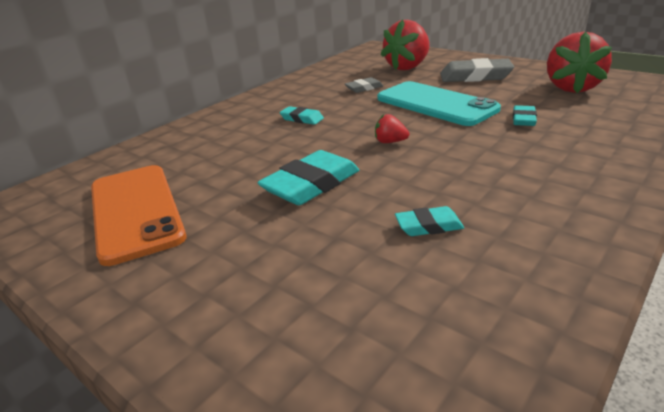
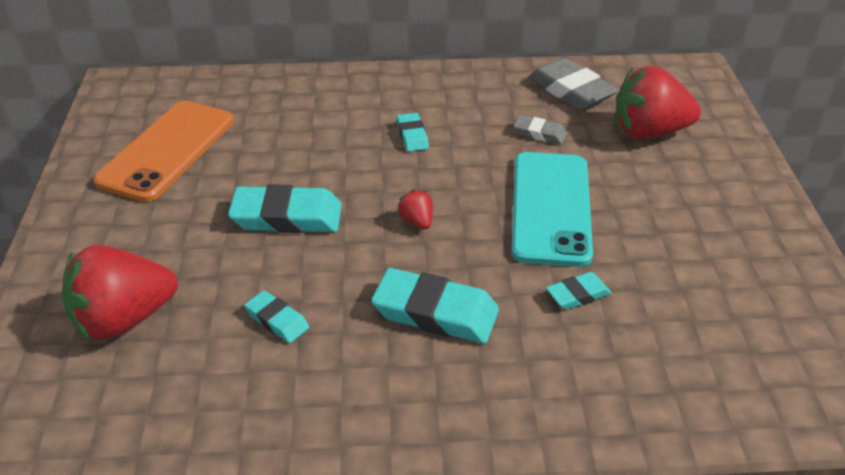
camera: 45 degrees right, 10 degrees up
grey eraser [440,58,514,82] -> grey eraser moved to [529,58,618,110]
red strawberry [547,32,612,93] -> red strawberry moved to [62,245,178,340]
none -> turquoise eraser [371,268,499,344]

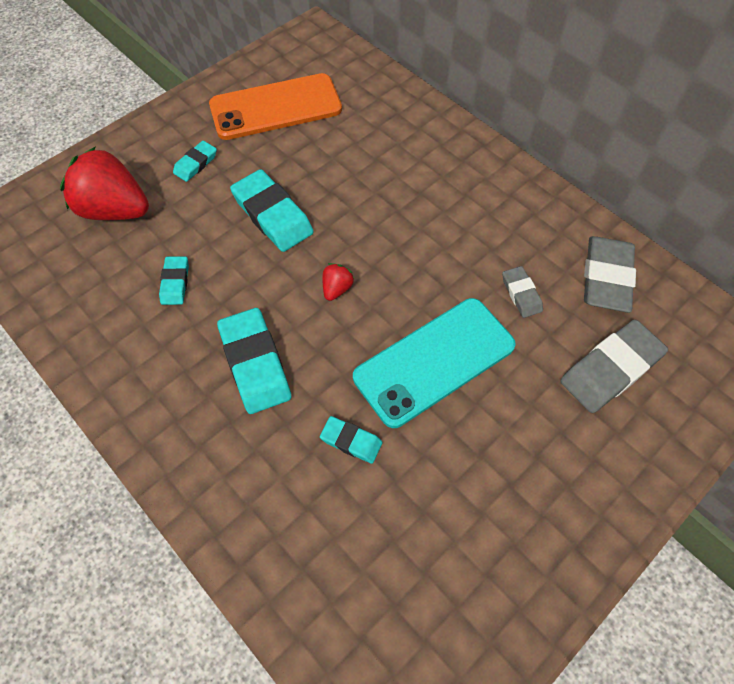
camera: 50 degrees right, 20 degrees up
turquoise eraser [397,113,429,152] -> turquoise eraser moved to [173,141,217,182]
red strawberry [615,66,701,139] -> grey eraser [561,320,668,413]

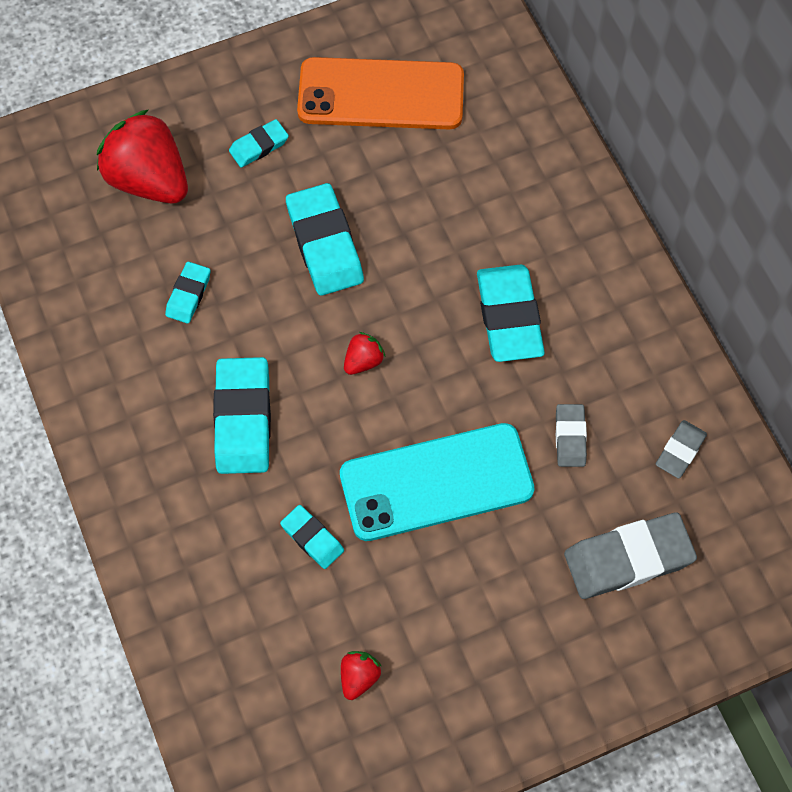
camera: 20 degrees right, 5 degrees up
grey eraser [584,236,636,313] -> grey eraser [656,420,707,479], size x0.54
none -> red strawberry [341,651,381,700]
none -> turquoise eraser [477,264,545,362]

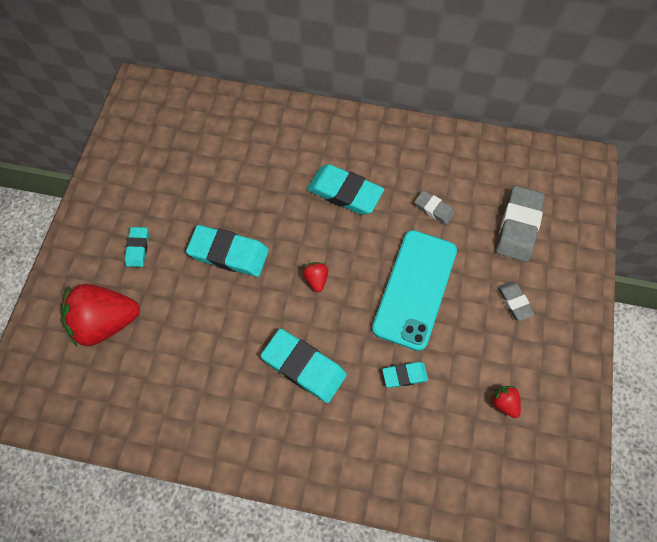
camera: 55 degrees left, 0 degrees up
turquoise eraser [165,262,211,324] -> none
orange phone [297,57,464,129] -> none
grey eraser [656,420,707,479] -> grey eraser moved to [497,281,535,321]

